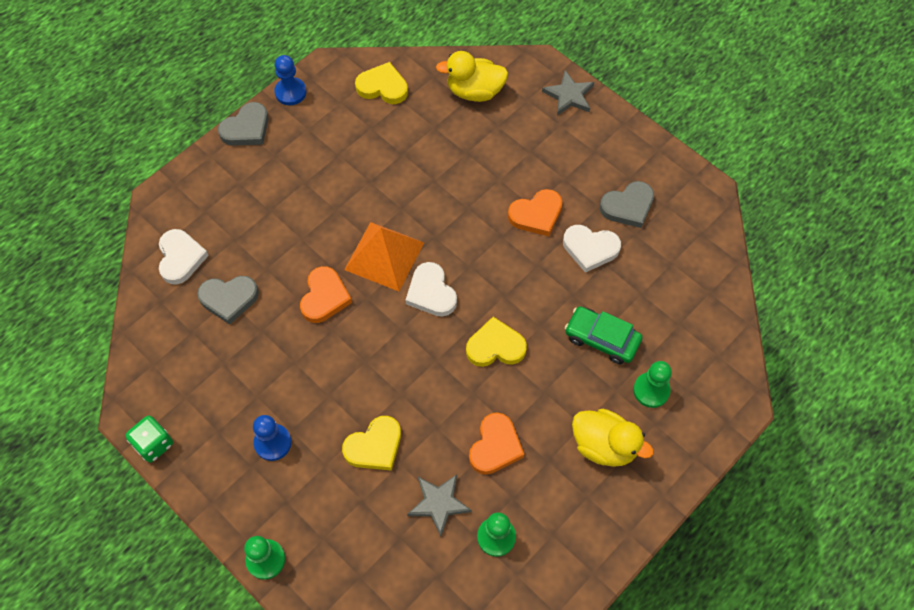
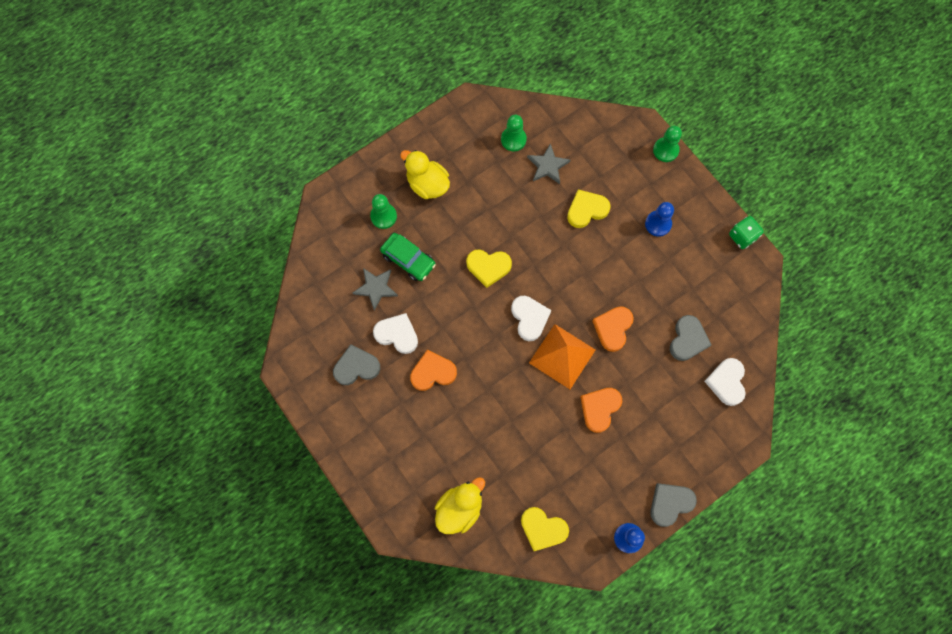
camera: 170 degrees left, 10 degrees up
grey heart [197,276,259,325] -> grey heart turned 105 degrees clockwise [670,315,711,361]
yellow duck [436,51,508,102] -> yellow duck turned 60 degrees counterclockwise [435,477,485,534]
orange heart [469,413,524,475] -> orange heart moved to [580,388,622,433]
grey star [542,70,594,116] -> grey star moved to [353,268,398,311]

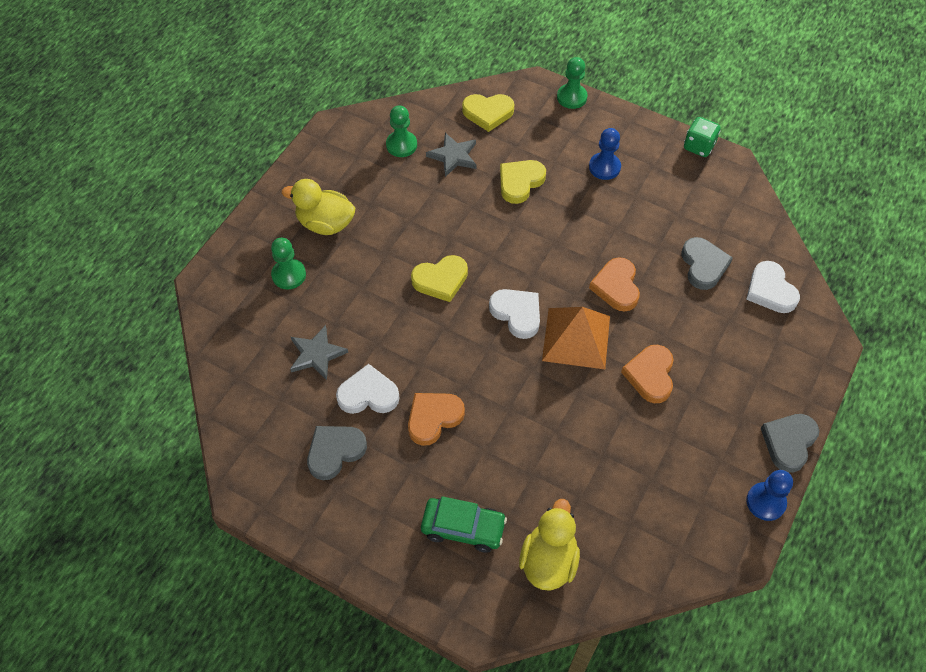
camera: 25 degrees left, 15 degrees down
green car [380,233,436,281] -> green car moved to [421,496,507,553]
yellow heart [521,507,569,551] -> yellow heart moved to [462,94,514,132]

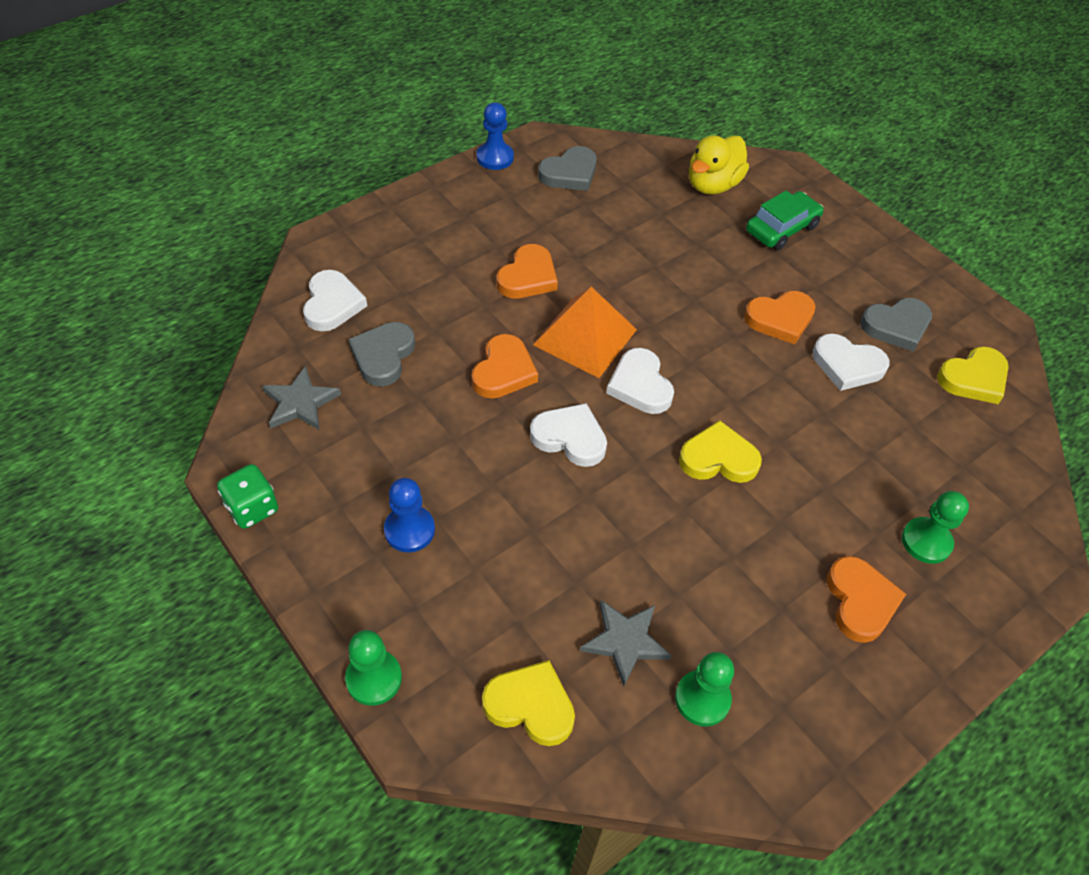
camera: 160 degrees left, 5 degrees down
yellow duck [282,179,355,235] -> orange heart [827,556,906,643]
grey star [290,325,348,380] -> grey star moved to [262,366,341,430]
green car [421,496,507,553] -> green car turned 105 degrees clockwise [746,191,824,250]
yellow heart [500,160,546,204] -> yellow heart moved to [937,346,1009,404]
grey heart [761,414,819,473] -> grey heart moved to [538,146,597,191]
none -> white heart [530,403,607,467]

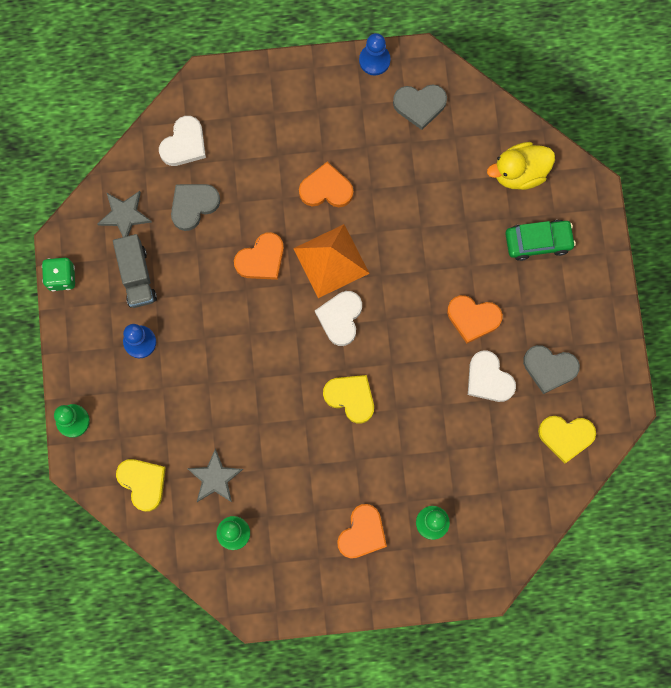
camera: 35 degrees right, 25 degrees up
orange heart [497,244,558,299] -> orange heart turned 150 degrees counterclockwise [299,162,353,207]
white heart [530,403,607,467] -> none
none -> grey truck [113,234,157,308]

